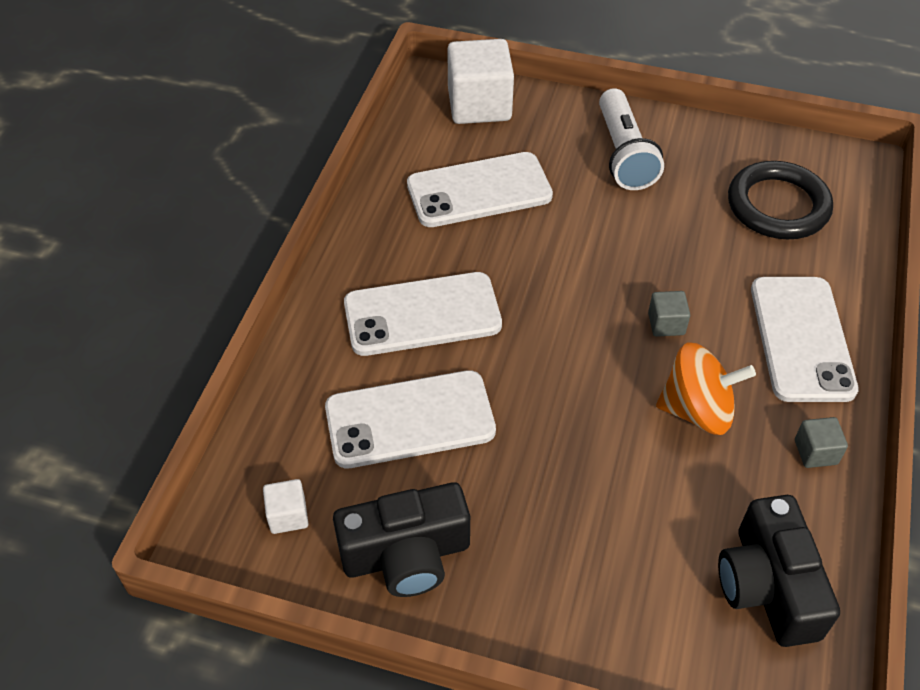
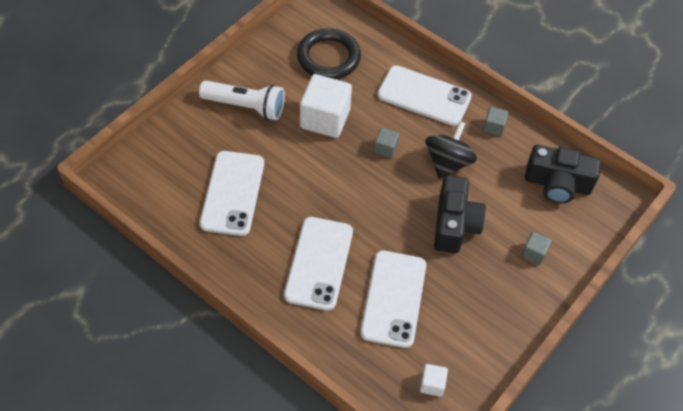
camera: 70 degrees left, 5 degrees up
black camera [333,482,470,597] -> black camera moved to [434,175,486,253]
white cube [447,39,514,124] -> white cube moved to [300,74,352,138]
orange spinning top [656,343,756,435] -> black spinning top [425,121,477,179]
none -> grey cube [522,232,552,265]

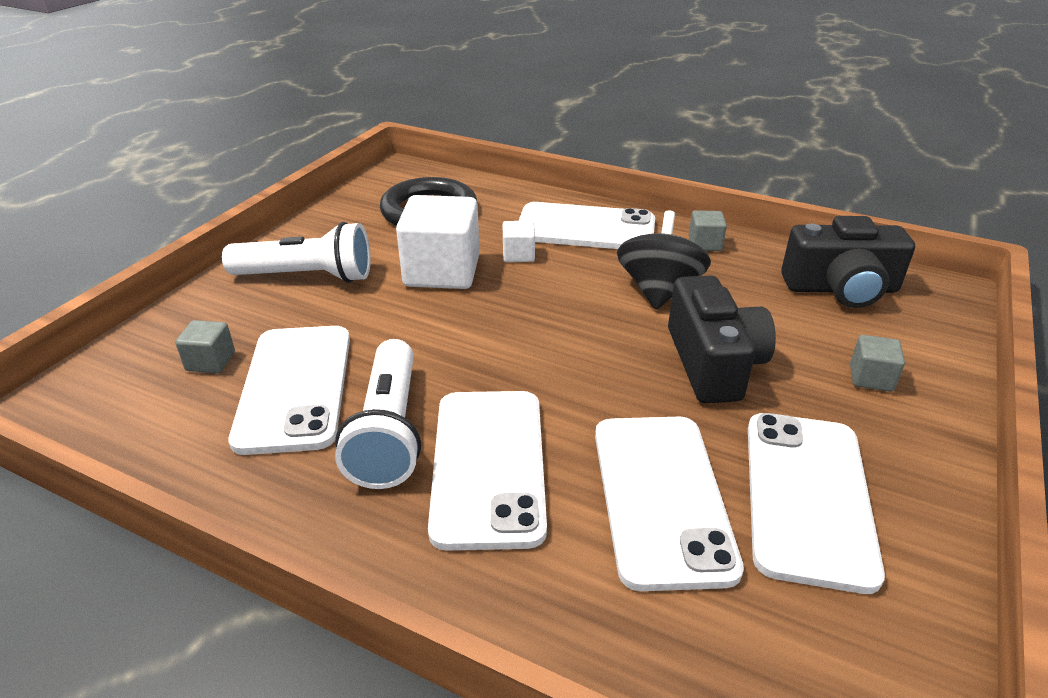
camera: 10 degrees left, 20 degrees down
grey cube [374,128,399,158] -> grey cube moved to [175,320,235,373]
white cube [420,364,448,397] -> white cube moved to [503,221,535,262]
none -> white flashlight [335,339,421,489]
none -> white phone [748,413,885,594]

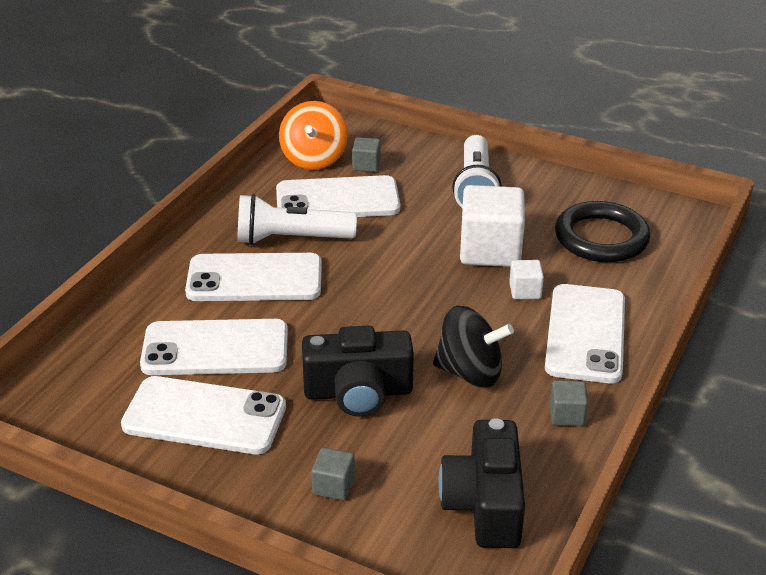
camera: 90 degrees right, 0 degrees up
none -> orange spinning top [279,101,348,170]

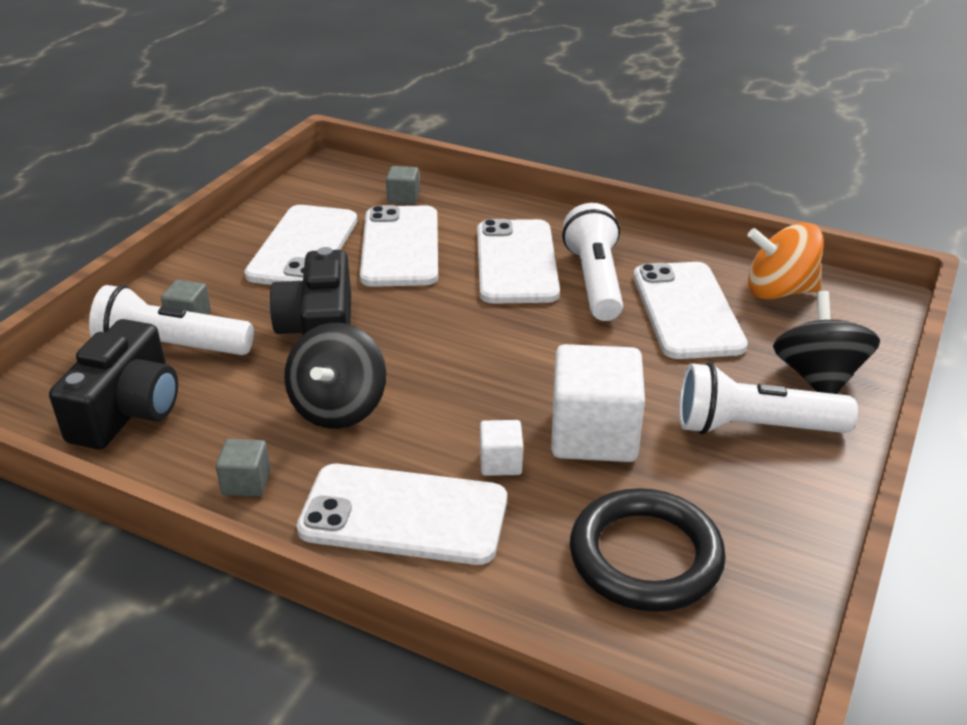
camera: 90 degrees right, 0 degrees up
grey cube [352,137,380,172] -> grey cube moved to [386,166,420,205]
black camera [439,418,525,548] -> black camera turned 105 degrees clockwise [49,319,178,449]
none -> white flashlight [89,285,254,355]
none -> black spinning top [773,291,880,394]

